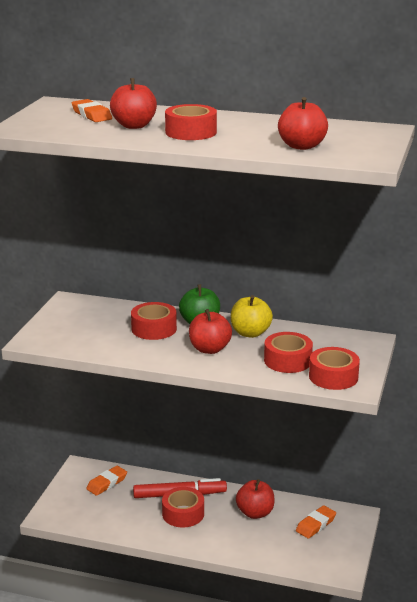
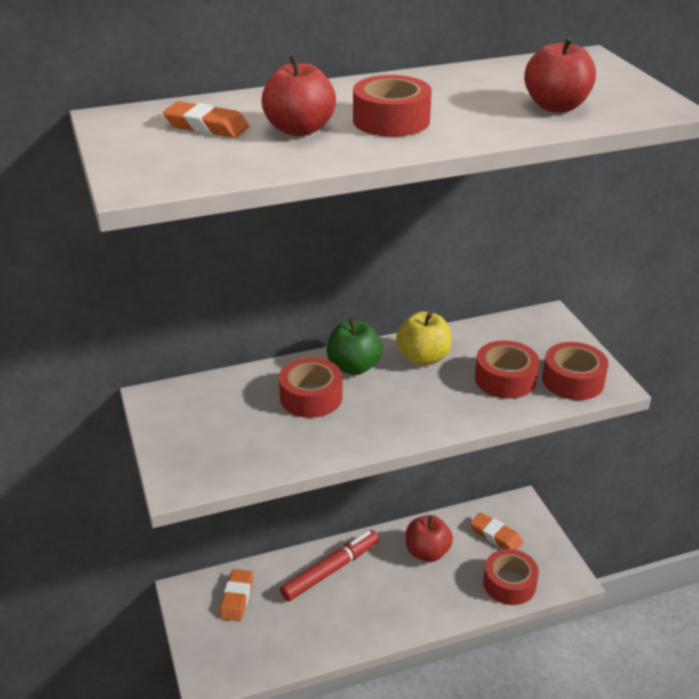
camera: 35 degrees left, 10 degrees up
red tape [162,487,204,527] -> red tape moved to [483,549,539,605]
red apple [189,309,232,354] -> none
orange eraser [296,505,336,539] -> orange eraser turned 60 degrees counterclockwise [470,512,523,550]

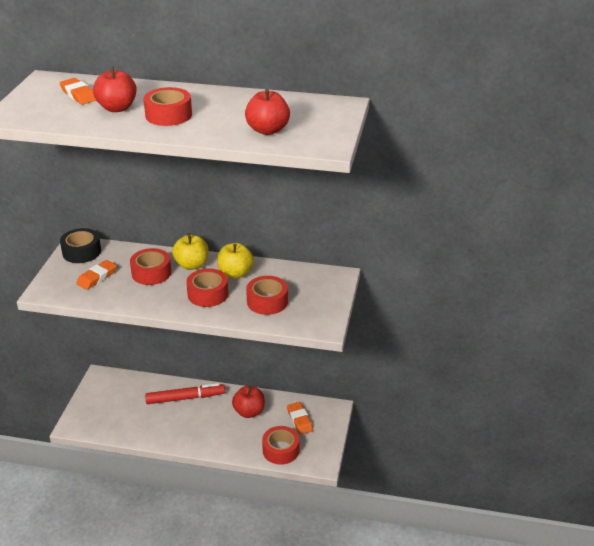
camera: 30 degrees right, 0 degrees up
orange eraser [219,569,253,621] -> orange eraser moved to [76,260,117,290]
green apple [327,318,383,375] -> yellow apple [172,233,209,270]
red tape [542,342,609,400] -> red tape moved to [186,268,228,307]
none -> black tape [60,228,101,263]

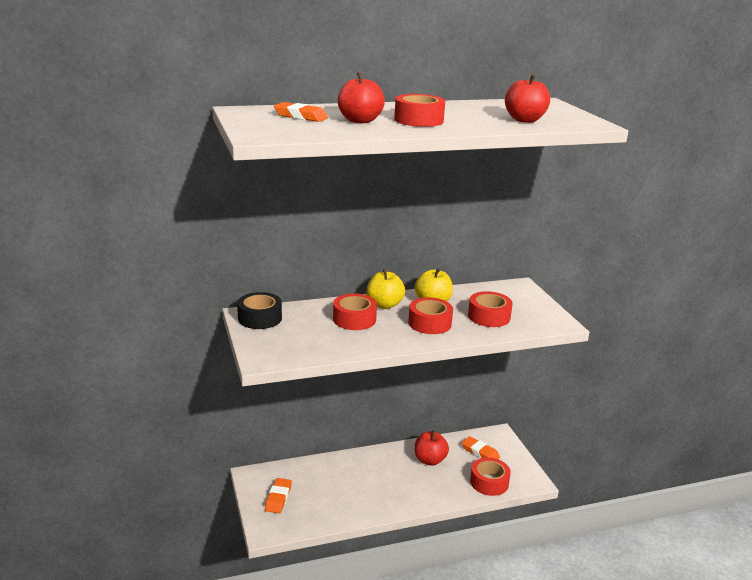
camera: 30 degrees left, 10 degrees down
orange eraser [76,260,117,290] -> orange eraser moved to [265,478,292,513]
red marker [145,383,225,404] -> none

